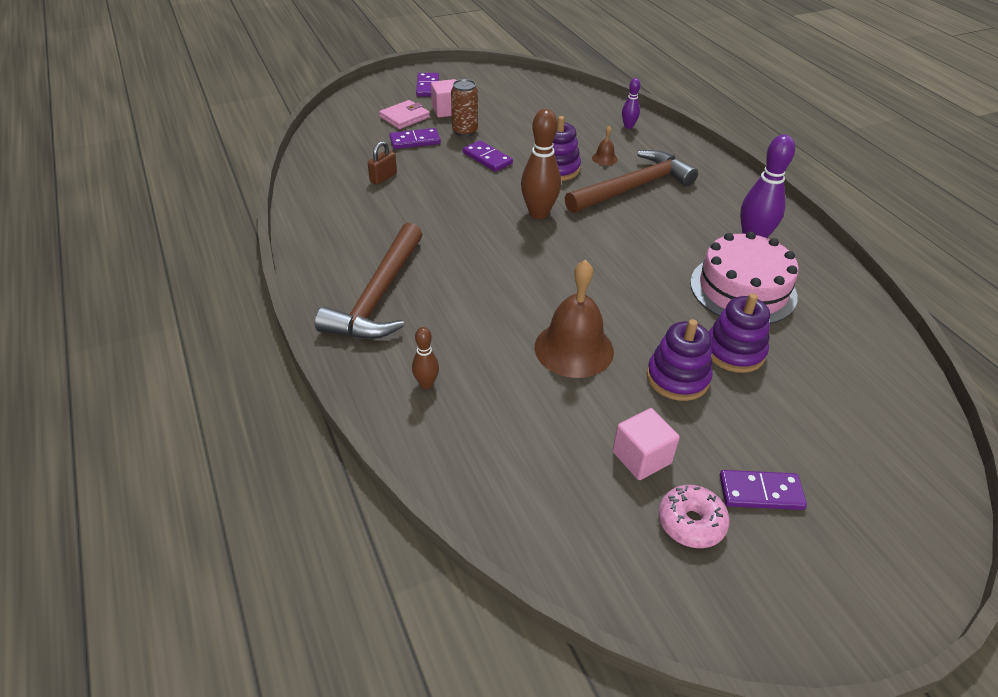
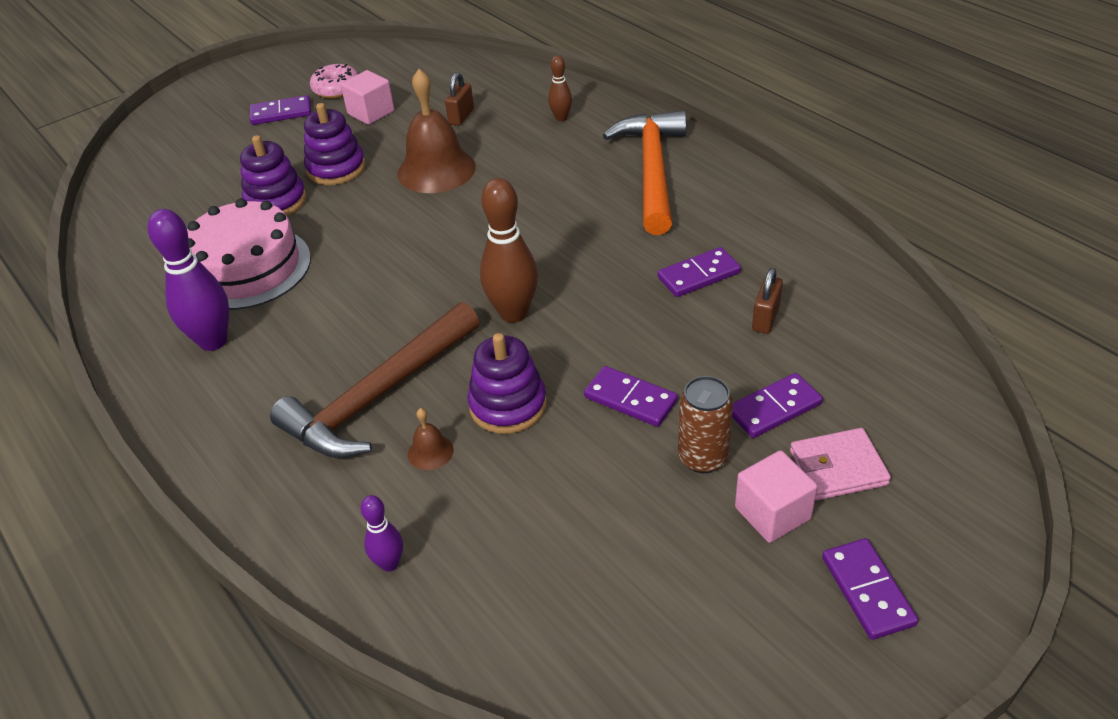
camera: 170 degrees right, 0 degrees up
brown hammer [315,223,423,339] -> orange hammer [603,110,686,235]
pink wallet [379,100,430,129] -> pink wallet turned 45 degrees clockwise [790,428,891,500]
none -> brown padlock [445,72,474,126]
none -> purple domino [657,247,741,297]

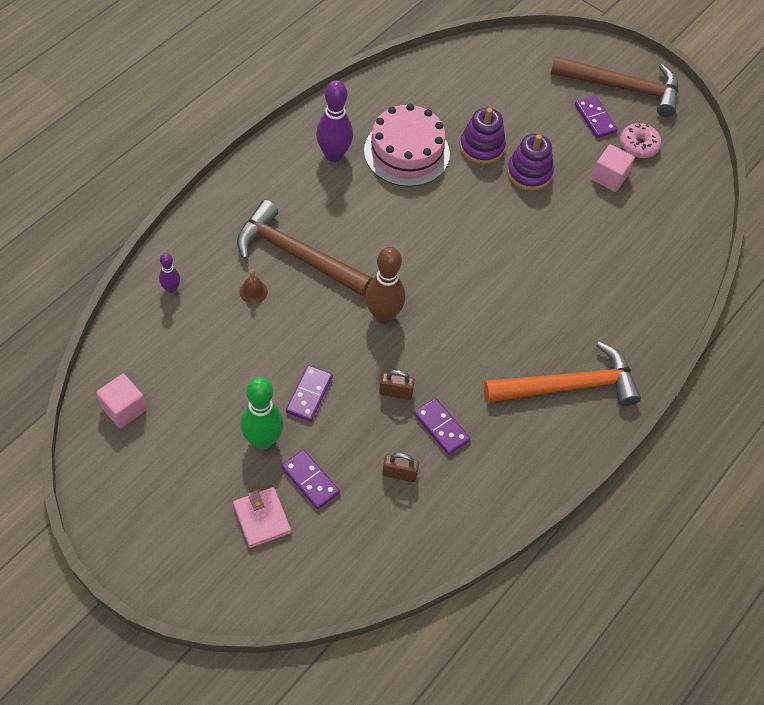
camera: 70 degrees right, 15 degrees up
brown bell [397,69,476,193] -> none
brown padlock [445,72,474,126] -> brown padlock moved to [379,370,415,400]
purple stacking toy [467,333,547,434] -> none
brown bowling pin [548,55,572,121] -> none
brown can [678,376,733,473] -> green bowling pin [240,377,284,449]
pink cube [735,450,817,543] -> pink cube moved to [96,374,146,428]
purple domino [822,538,918,640] -> none
none -> brown hammer [551,56,679,117]

